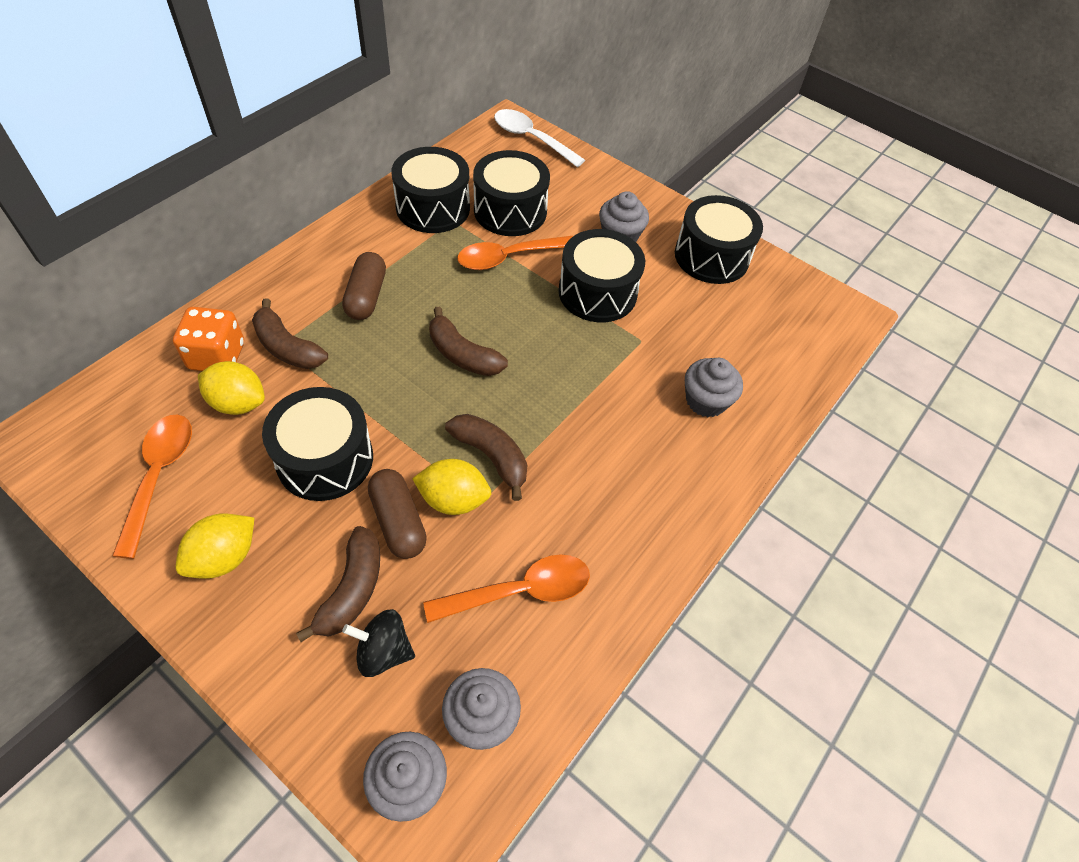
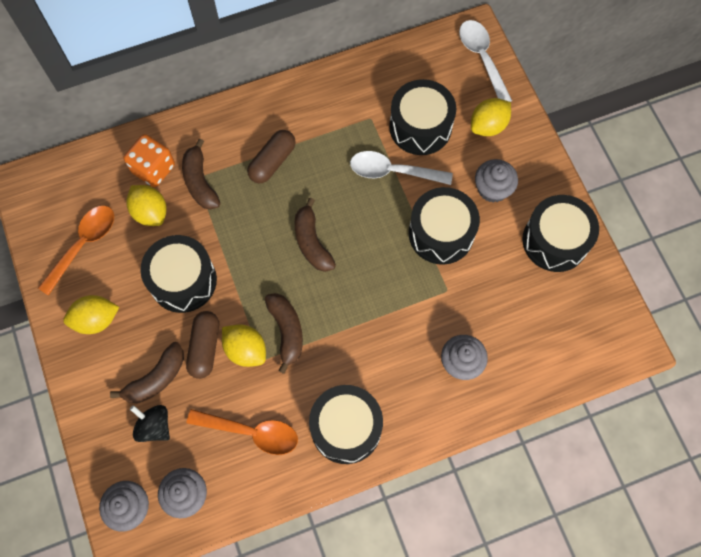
camera: 35 degrees right, 15 degrees up
black drum [391,147,470,233] -> black drum moved to [309,385,383,464]
orange spoon [457,236,573,270] -> white spoon [350,151,453,185]
none -> yellow lemon [471,98,511,136]

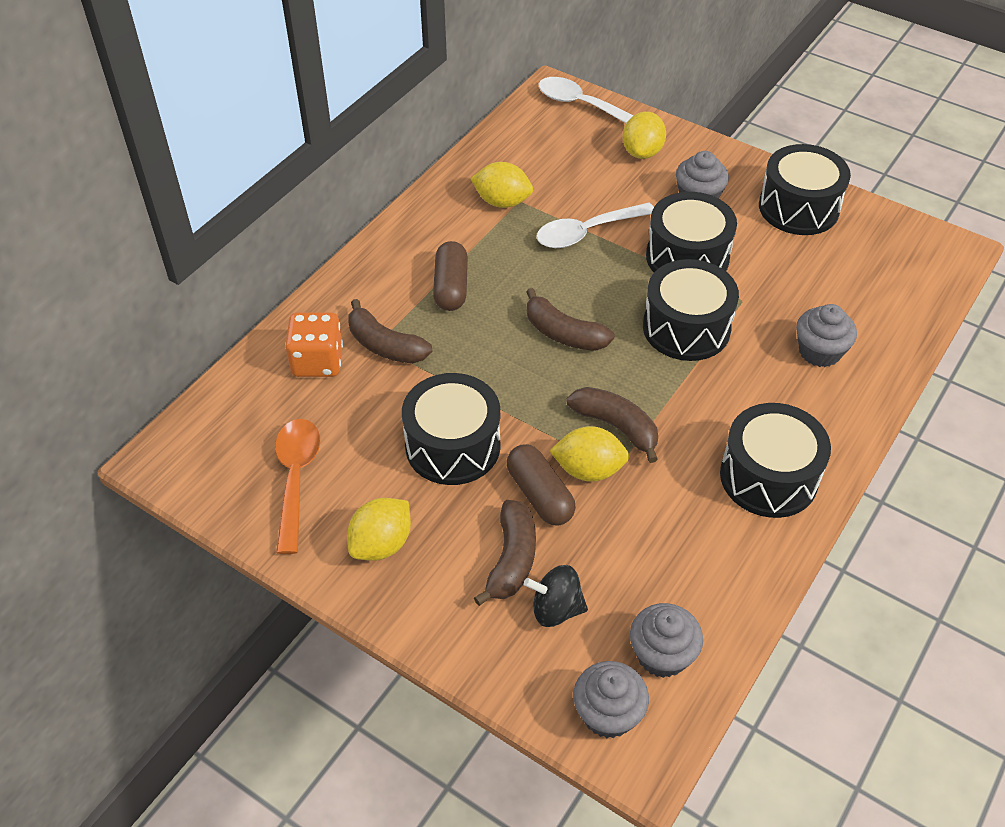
camera: 35 degrees left, 20 degrees down
yellow lemon [126,185,167,226] -> yellow lemon moved to [470,162,533,208]
orange spoon [187,409,298,455] -> none
black drum [389,79,456,155] -> black drum moved to [643,259,739,361]

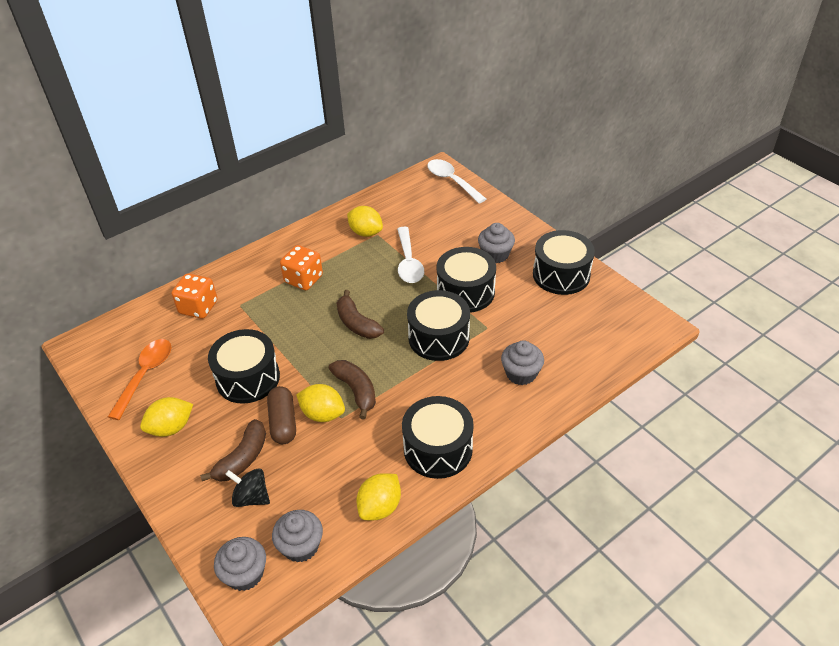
camera: 20 degrees right, 5 degrees down
brown banana [348,299,432,363] -> none
brown capsule [433,241,468,311] -> orange dice [280,245,323,290]
white spoon [536,203,654,248] -> white spoon turned 90 degrees counterclockwise [397,227,424,283]
yellow lemon [623,112,666,159] -> yellow lemon moved to [356,473,401,520]

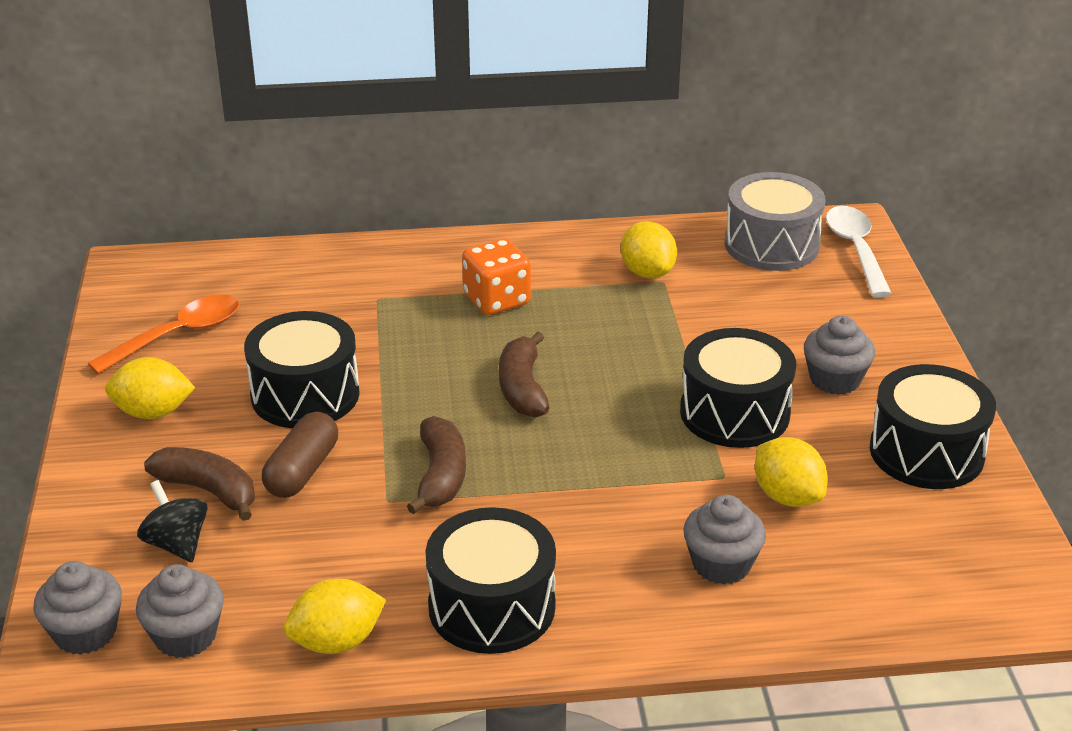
camera: 30 degrees right, 10 degrees down
orange dice [172,273,218,319] -> none
brown banana [200,419,266,482] -> brown banana turned 120 degrees counterclockwise [144,447,255,521]
yellow lemon [296,384,345,422] -> yellow lemon moved to [755,437,828,507]
white spoon [397,227,424,283] -> none
black drum [407,290,470,361] -> none
none -> grey drum [725,172,825,271]

